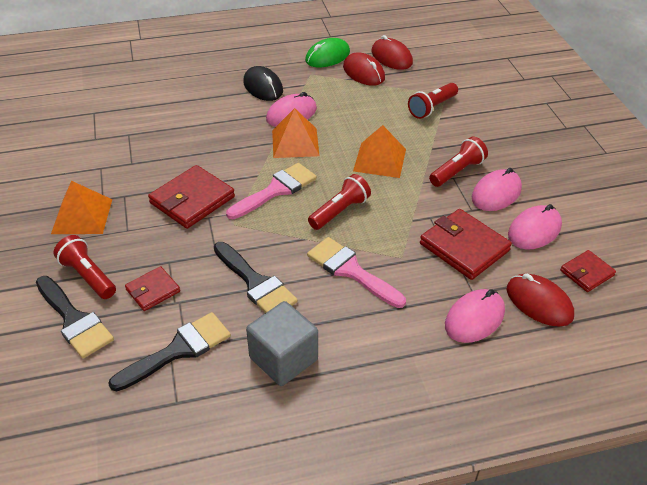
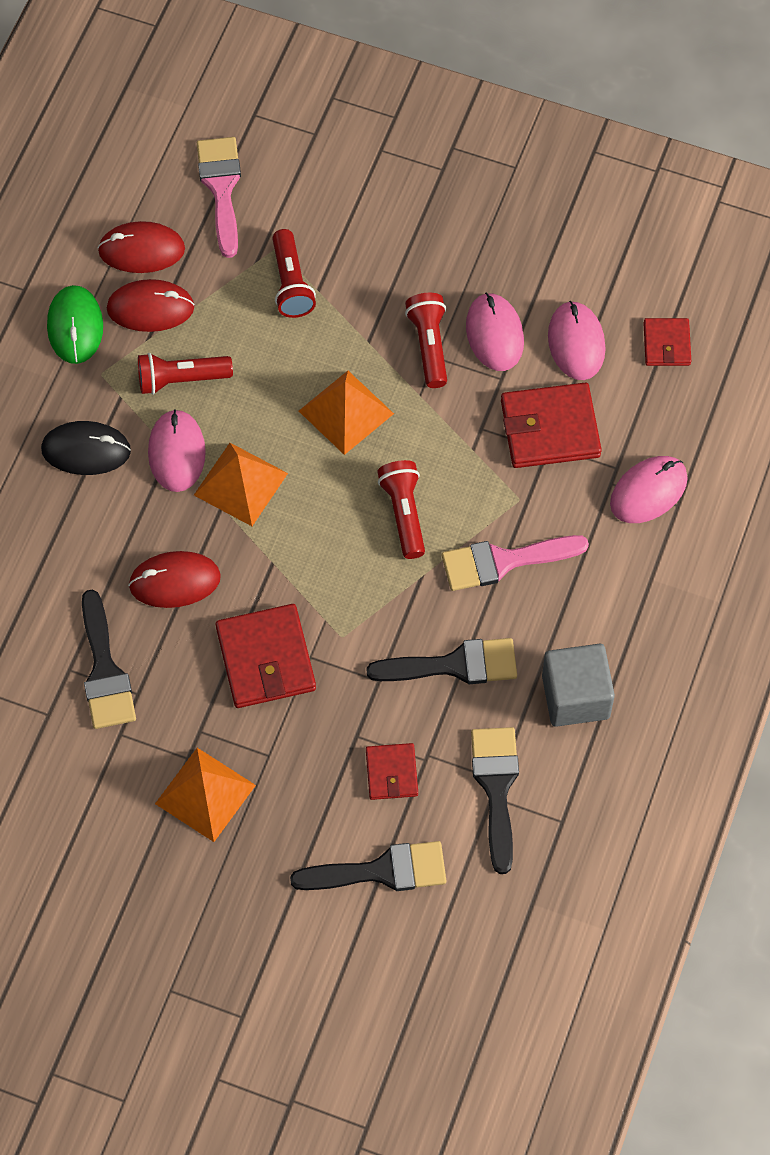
camera: 55 degrees left, 20 degrees up
red flashlight [53,235,116,299] -> red flashlight moved to [138,353,233,395]
pink brush [226,163,317,219] -> pink brush moved to [197,137,241,258]
pink mouse [445,289,505,343] -> pink mouse turned 60 degrees clockwise [610,456,688,523]
red mouse [507,274,574,327] -> red mouse moved to [128,551,221,608]
none -> black brush [82,589,136,729]

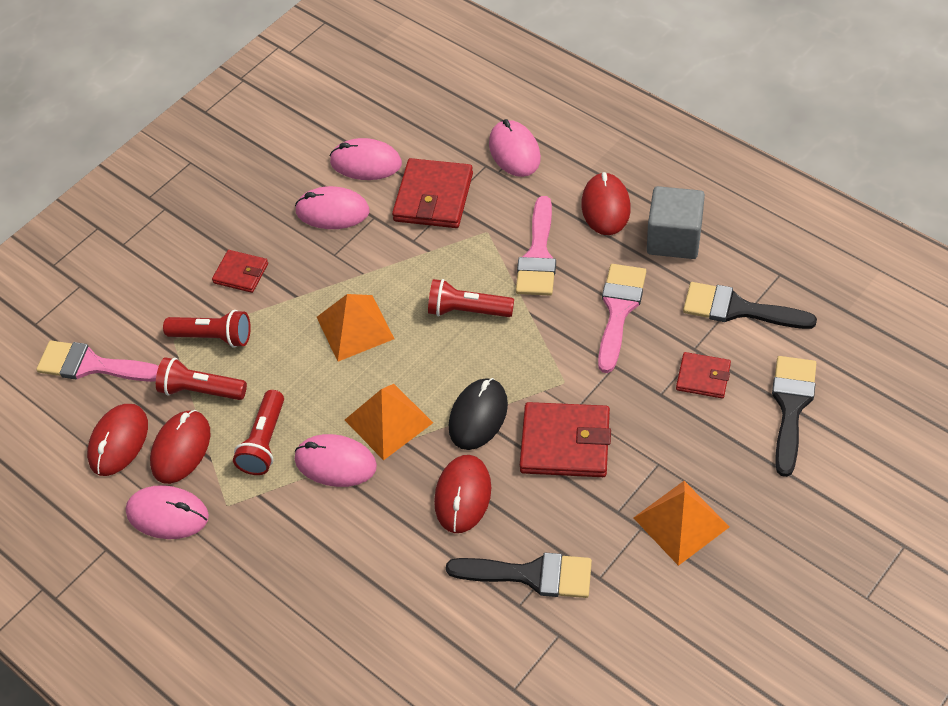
camera: 65 degrees left, 10 degrees down
black mouse [41,421,131,475] -> black mouse moved to [449,378,508,450]
green mouse [47,285,103,364] -> pink mouse [126,485,209,539]
black brush [366,638,517,684] -> pink brush [598,264,646,373]
red flashlight [405,293,447,388] -> red flashlight moved to [156,357,247,400]
red wallet [644,318,691,366] -> red wallet moved to [212,250,268,293]
none -> red mouse [581,172,631,235]

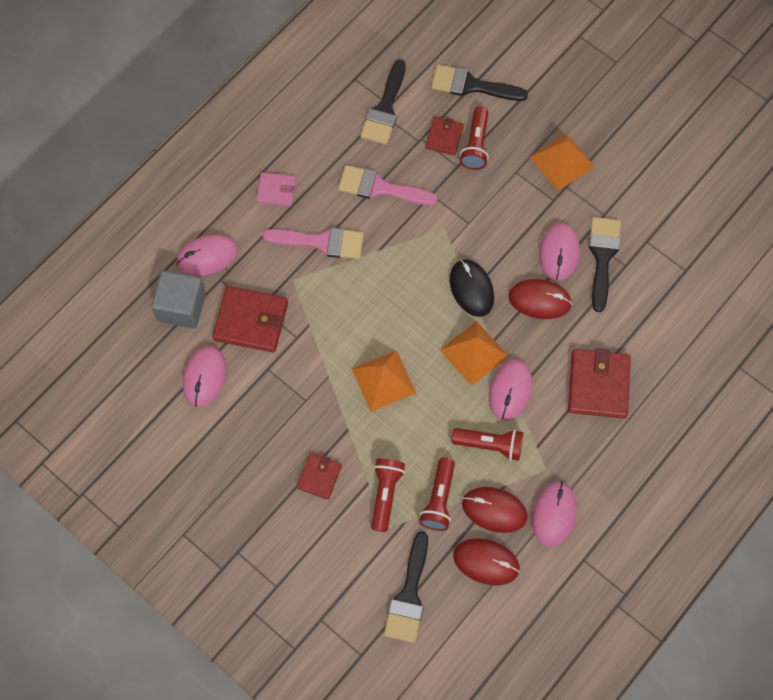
camera: 95 degrees left, 15 degrees up
pink brush [36,341,159,382] -> black brush [384,531,428,643]
pink mouse [295,186,369,229] -> pink mouse moved to [539,223,580,281]
red flashlight [428,279,514,317] -> red flashlight moved to [460,106,489,170]
black mouse [449,378,508,450] -> black mouse turned 45 degrees clockwise [450,259,494,317]
red wallet [520,402,611,477] -> red wallet moved to [568,348,631,418]
red mouse [581,172,631,235] -> pink wallet [256,173,296,206]
grey cube [647,186,705,259] -> grey cube moved to [151,271,206,328]

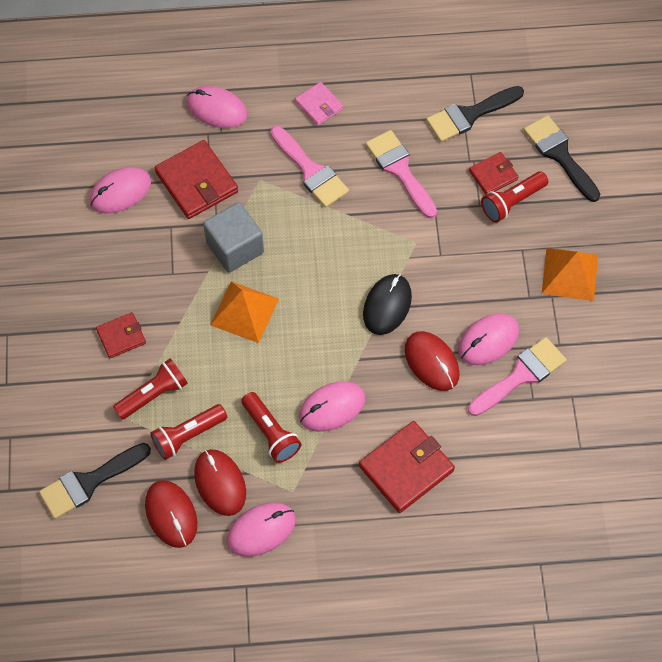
camera: 45 degrees right, 5 degrees down
grey cube [151,271,206,328] -> grey cube moved to [203,202,264,273]
orange pyramid [440,321,509,386] -> none
black brush [589,217,621,312] -> pink brush [468,337,567,416]

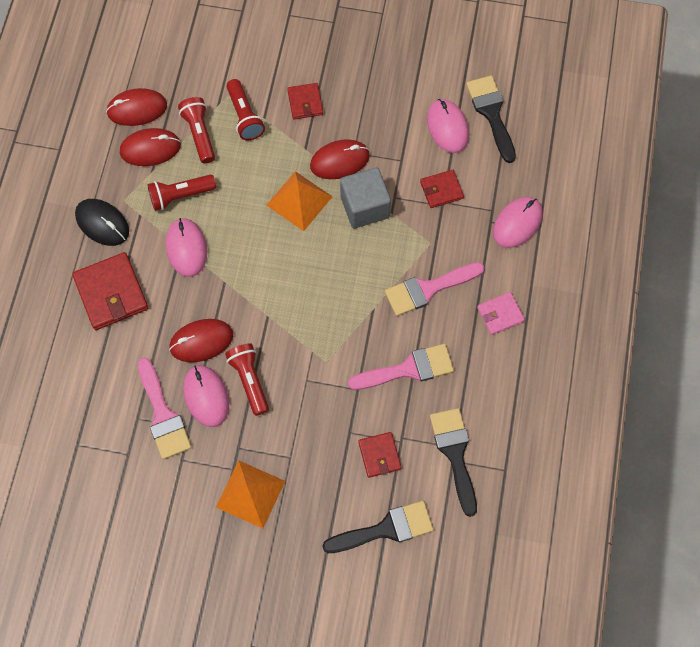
camera: 105 degrees right, 5 degrees up
black brush [39,443,151,519] -> black brush moved to [466,75,516,163]
red wallet [155,140,238,219] -> red wallet [420,170,464,208], size x0.58
pink mouse [227,502,296,557] -> none
black mouse [363,274,412,335] -> black mouse moved to [75,199,129,246]
red flashlight [481,171,548,222] -> red flashlight moved to [225,343,269,416]
none -> red mouse [310,139,370,179]

